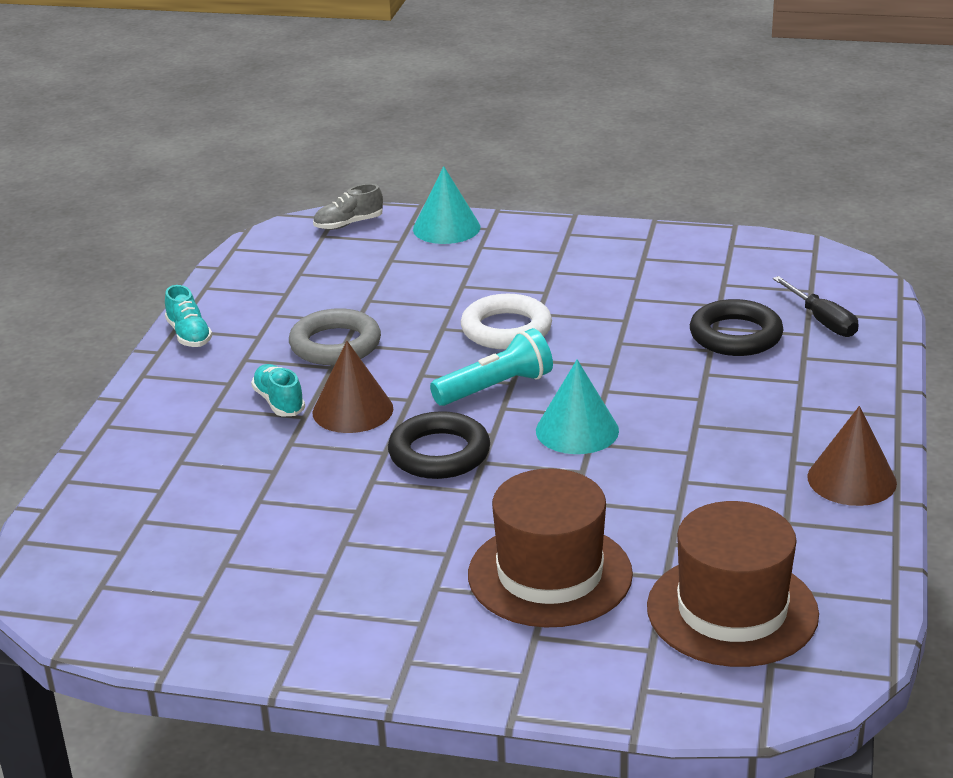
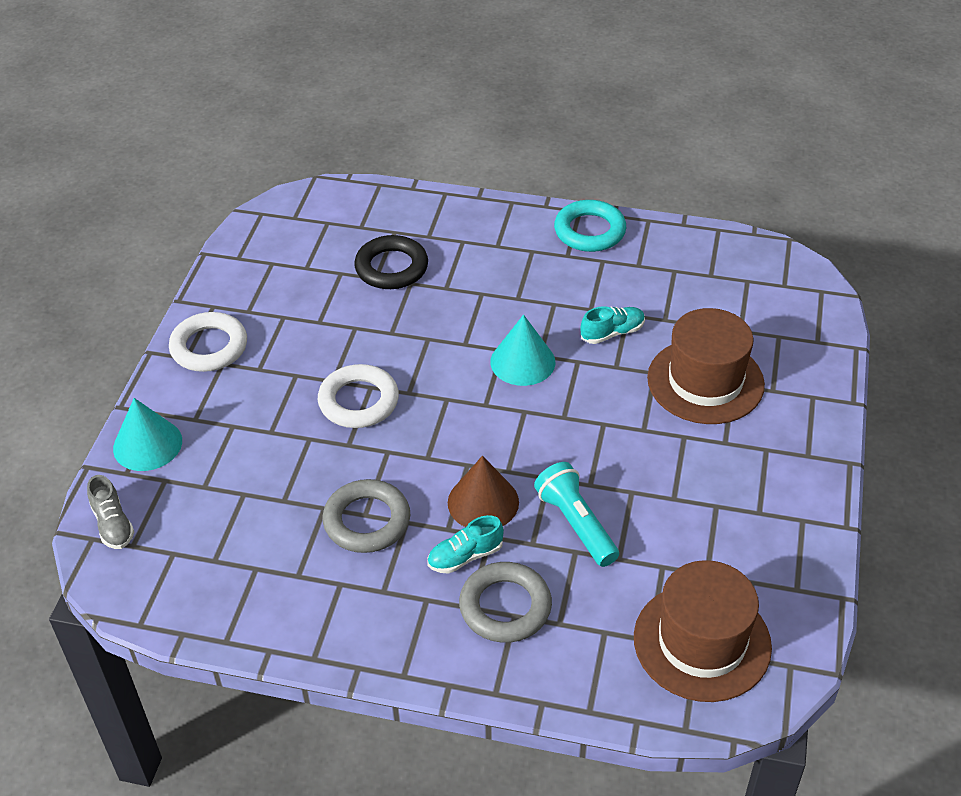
camera: 90 degrees left, 15 degrees up
turquoise shoe [165,285,213,347] -> turquoise shoe moved to [580,306,645,344]
black ring [388,411,490,479] -> none
turquoise flashlight [430,328,553,406] -> turquoise flashlight moved to [534,462,619,567]
brown hat [647,501,819,667] -> brown hat moved to [634,560,772,702]
black screwdriver [773,276,859,337] -> none
brown cone [807,406,897,506] -> turquoise ring [554,200,626,252]
none -> white ring [169,312,247,372]
none -> grey ring [459,562,552,643]

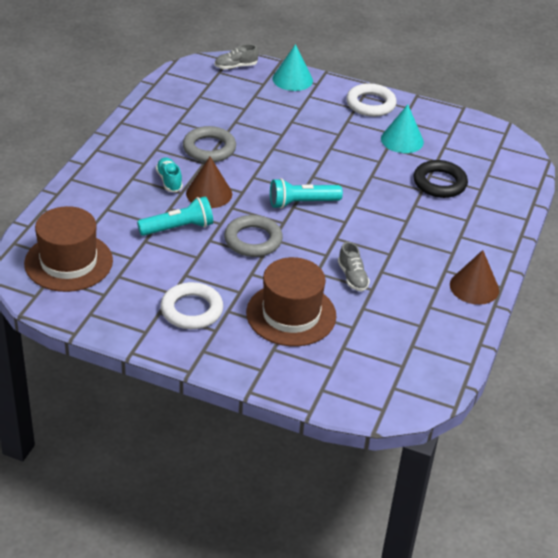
camera: 95 degrees right, 5 degrees down
white ring [318,364,399,428] -> white ring moved to [160,282,223,329]
grey ring [459,562,552,643] -> grey ring moved to [224,215,283,257]
turquoise cone [490,315,555,386] -> turquoise cone moved to [381,104,424,153]
turquoise ring [554,200,626,252] -> brown cone [450,250,499,305]
turquoise shoe [580,306,645,344] -> grey shoe [338,242,370,291]
none -> turquoise flashlight [270,178,343,209]

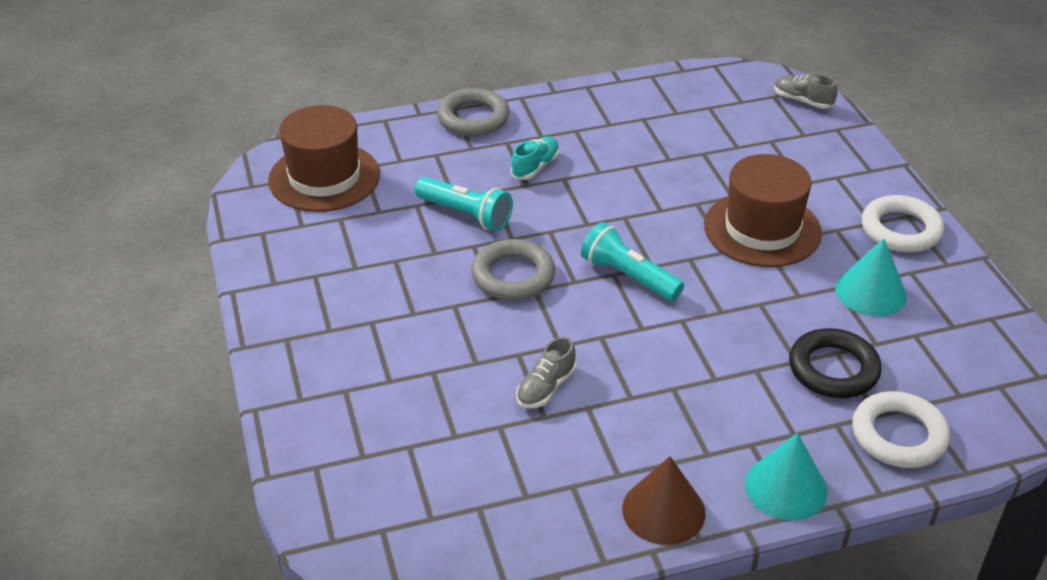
camera: 55 degrees right, 0 degrees up
white ring [160,282,223,329] -> white ring moved to [852,391,950,468]
grey ring [183,126,236,162] -> grey ring moved to [437,88,510,136]
brown cone [186,157,232,208] -> none
brown hat [246,257,337,346] -> brown hat moved to [704,154,822,267]
turquoise cone [273,44,313,91] -> turquoise cone moved to [745,433,828,520]

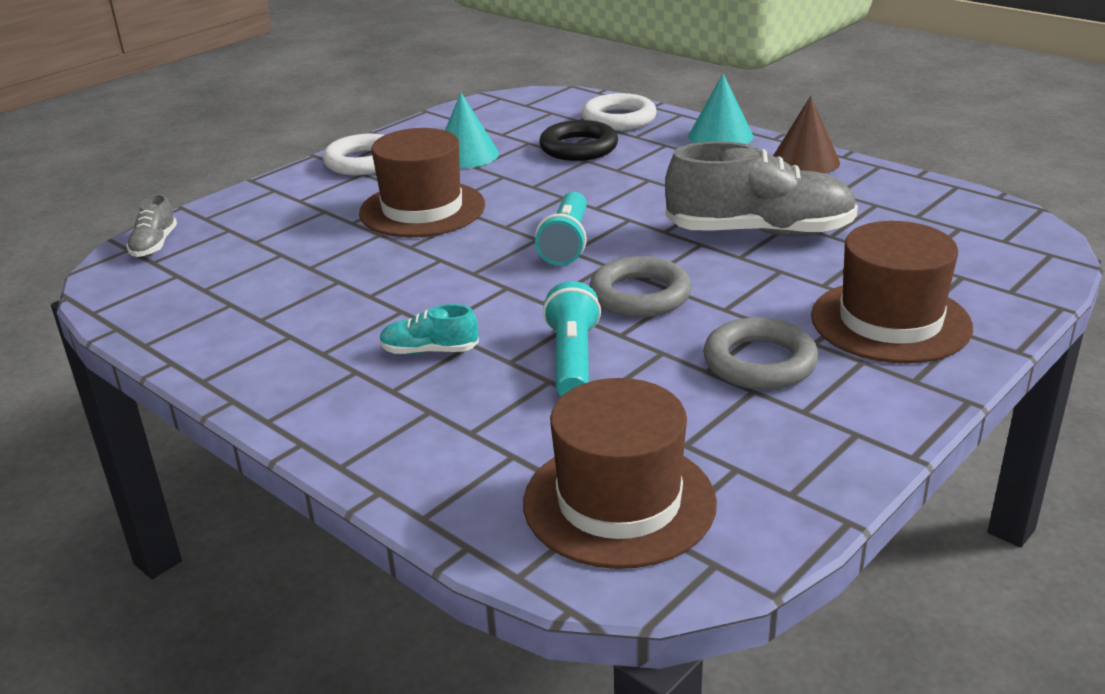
camera: 120 degrees left, 10 degrees down
grey ring [437,88,510,136] -> grey ring moved to [703,317,818,390]
grey shoe [516,337,576,408] -> grey shoe [665,141,858,237], size x2.19
none -> brown hat [811,221,973,363]

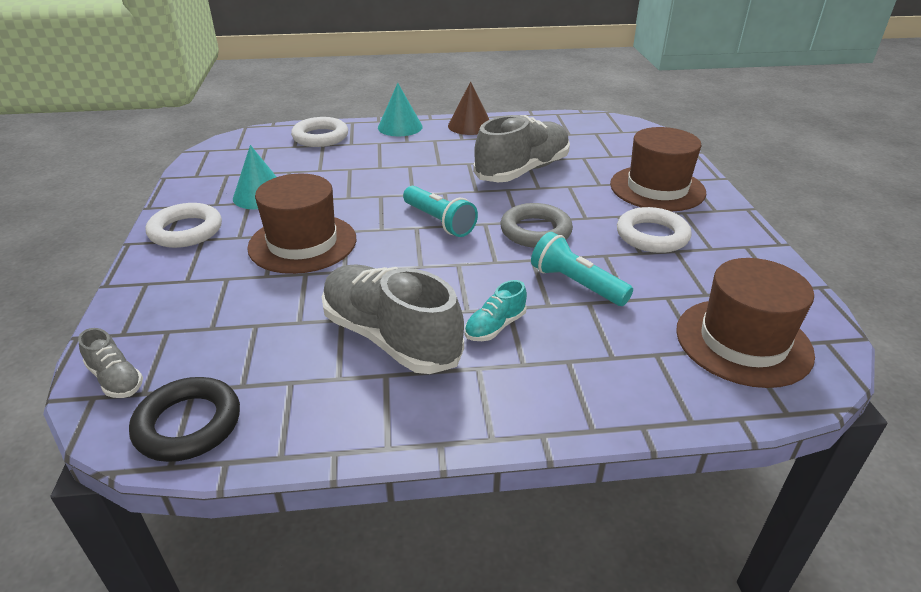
camera: 50 degrees left, 5 degrees up
black ring [539,120,618,161] -> black ring moved to [129,377,240,462]
grey ring [703,317,818,390] -> white ring [617,207,692,253]
none -> grey shoe [322,265,464,374]

